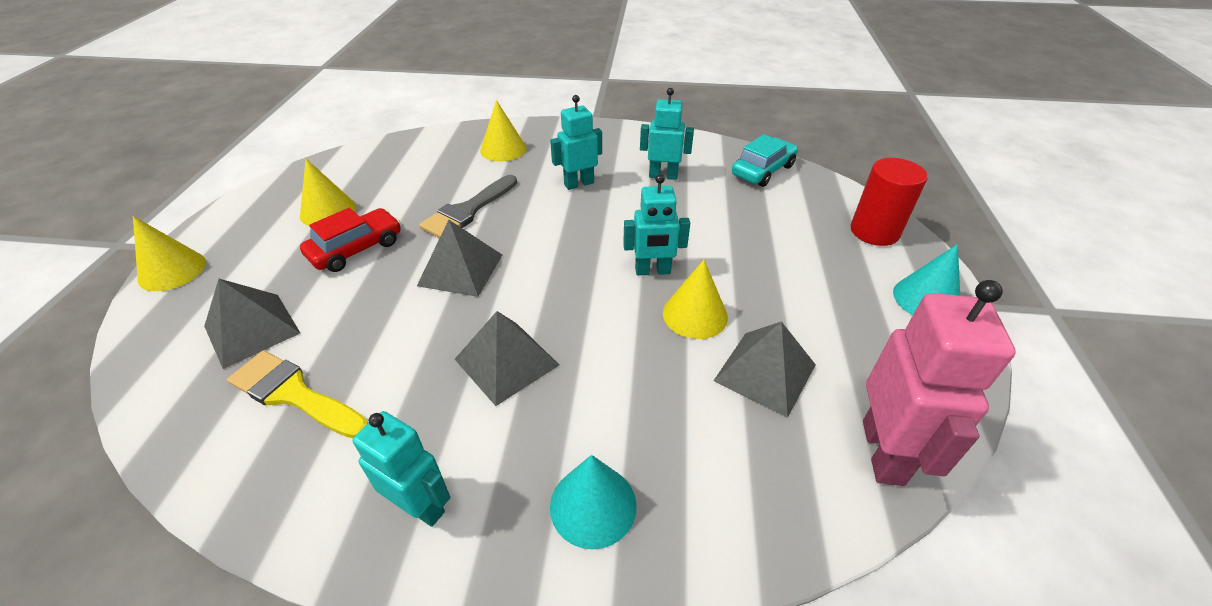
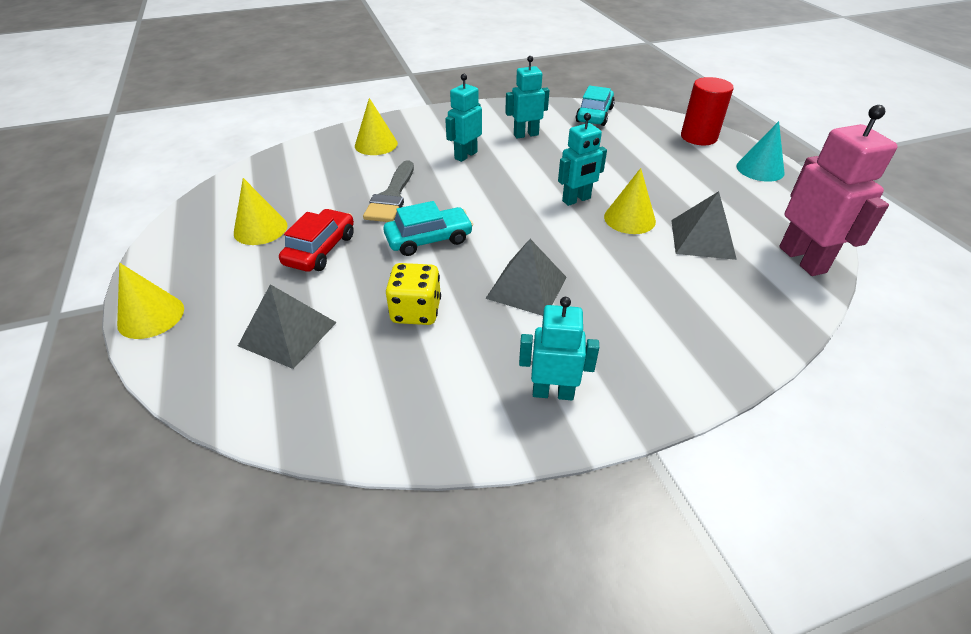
camera: 25 degrees left, 0 degrees up
yellow brush [227,350,368,438] -> none
grey pyramid [417,220,502,297] -> turquoise car [384,201,474,256]
turquoise cone [550,455,637,549] -> none
none -> yellow dice [386,263,441,325]

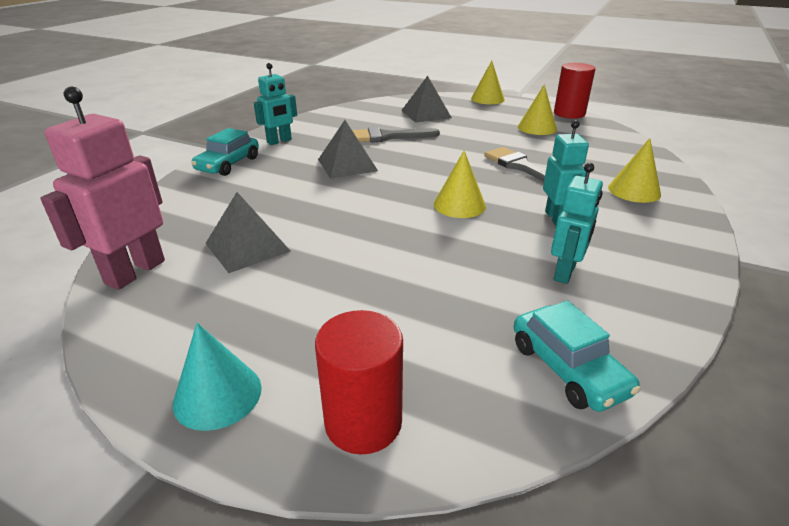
camera: 135 degrees right, 10 degrees down
red car [279,209,354,272] -> none
turquoise car [384,201,474,256] -> turquoise car moved to [191,128,259,176]
yellow dice [386,263,441,325] -> grey brush [352,127,440,142]
turquoise robot [558,113,607,206] -> none
yellow cone [604,168,656,234] -> yellow cone moved to [434,150,486,218]
pink robot [779,105,898,276] -> pink robot turned 90 degrees clockwise [41,86,165,290]
none -> red cylinder [554,63,595,119]

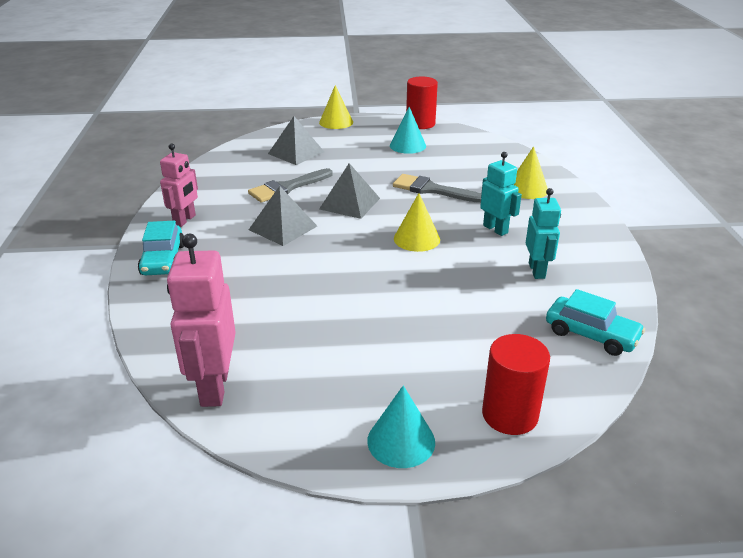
camera: 30 degrees left, 0 degrees up
grey pyramid [205,192,291,273] -> grey pyramid moved to [319,163,380,219]
turquoise robot [254,63,297,145] -> pink robot [160,144,198,227]
yellow cone [518,84,557,135] -> turquoise cone [390,107,426,154]

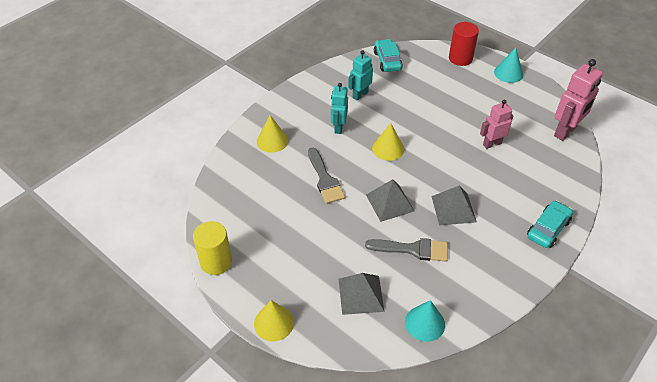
camera: 135 degrees left, 15 degrees up
pink robot [160,144,198,227] -> pink robot moved to [480,99,513,149]
turquoise cone [390,107,426,154] -> turquoise cone moved to [405,300,445,342]
red cylinder [406,76,438,129] -> yellow cylinder [193,221,232,275]

